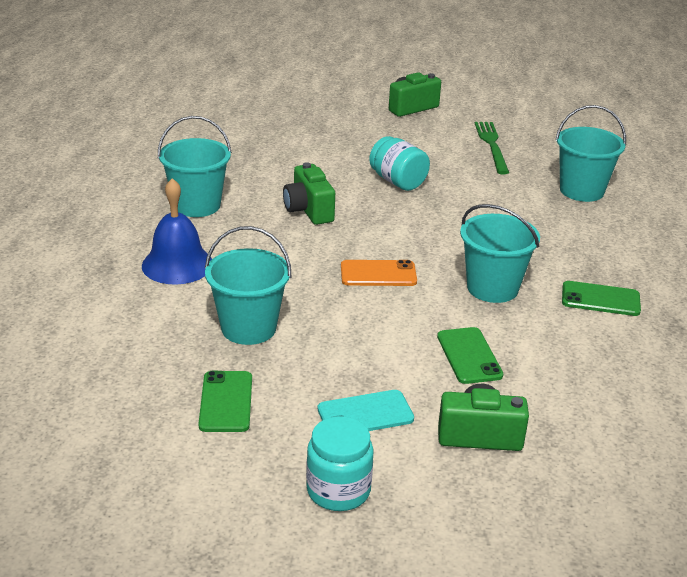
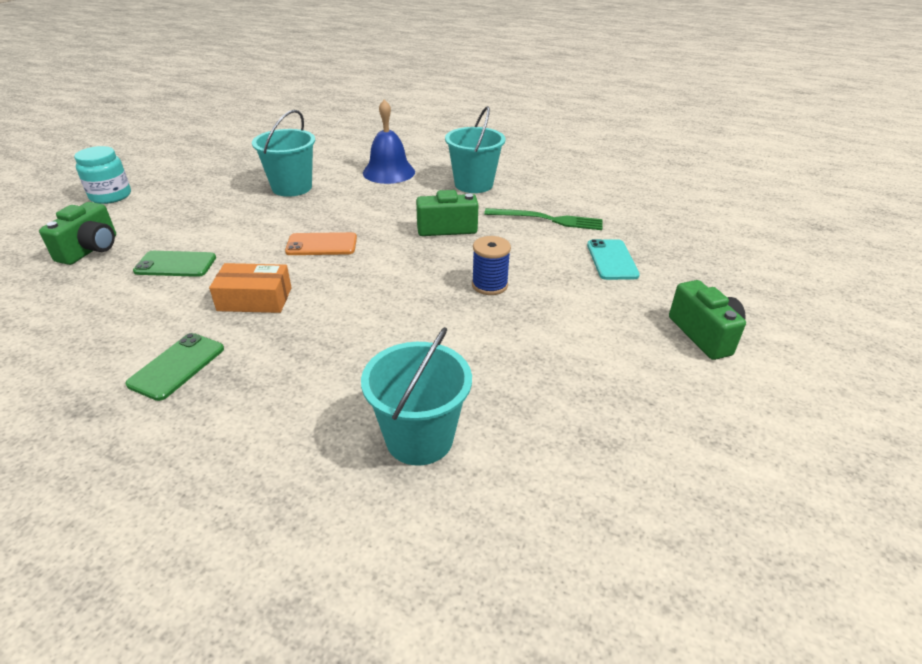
camera: 105 degrees right, 5 degrees up
green phone [198,371,252,432] -> none
turquoise phone [318,390,414,431] -> turquoise phone moved to [587,239,640,280]
orange phone [341,260,417,286] -> orange phone turned 75 degrees clockwise [285,232,357,255]
turquoise jar [369,136,430,191] -> blue spool [472,236,511,295]
turquoise bucket [460,204,540,303] -> orange box [209,263,292,313]
green fork [475,122,509,174] -> green fork moved to [484,208,603,230]

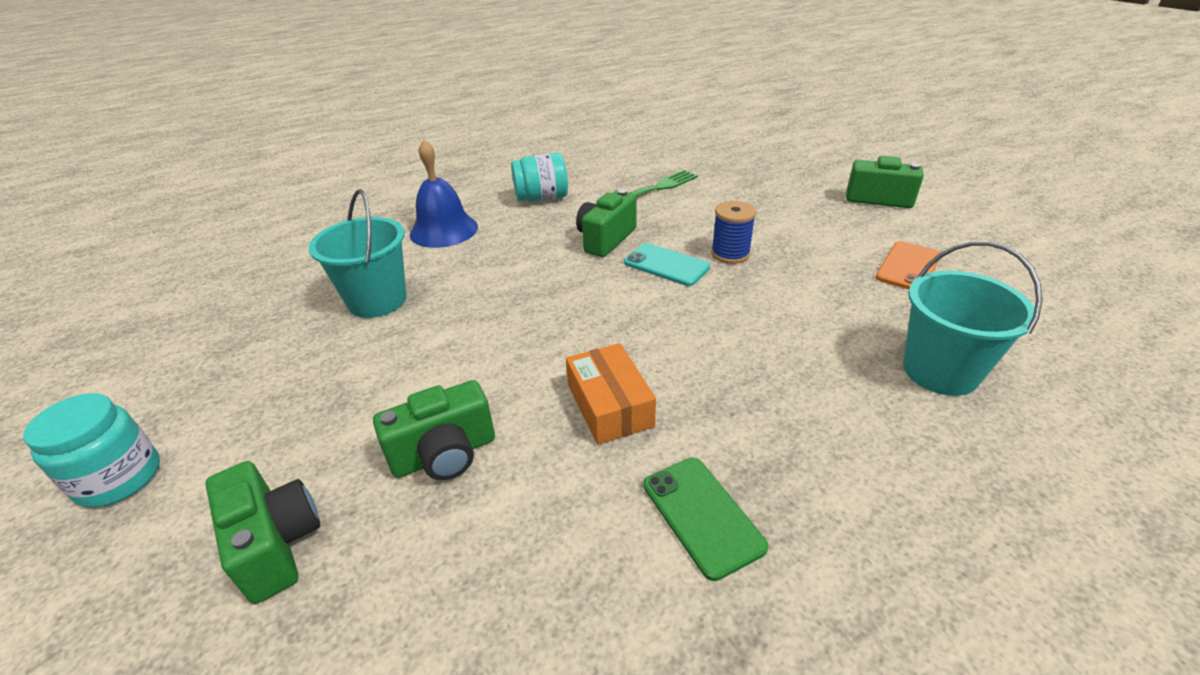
camera: 50 degrees left, 0 degrees up
green phone [133,251,216,277] -> green camera [373,380,495,480]
orange box [209,263,292,313] -> orange box turned 60 degrees counterclockwise [566,343,656,445]
orange phone [285,232,357,255] -> orange phone moved to [875,241,940,289]
turquoise bucket [445,106,505,193] -> turquoise jar [511,153,568,202]
turquoise phone [587,239,640,280] -> turquoise phone moved to [624,243,710,286]

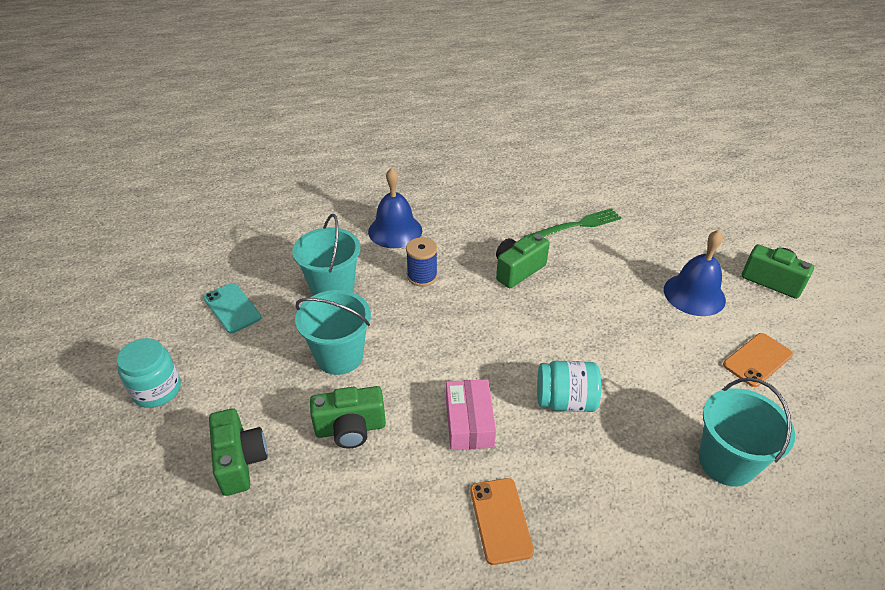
camera: 15 degrees right, 5 degrees up
turquoise jar [511,153,568,202] -> turquoise jar moved to [537,361,601,412]
orange box [566,343,656,445] -> pink box [446,379,496,450]
turquoise phone [624,243,710,286] -> turquoise phone moved to [203,283,262,333]
green phone [644,457,768,581] -> orange phone [470,478,534,565]
blue spool [711,201,756,264] -> blue spool moved to [406,237,437,287]
none -> turquoise bucket [295,290,371,375]
none -> blue bell [664,230,726,316]

